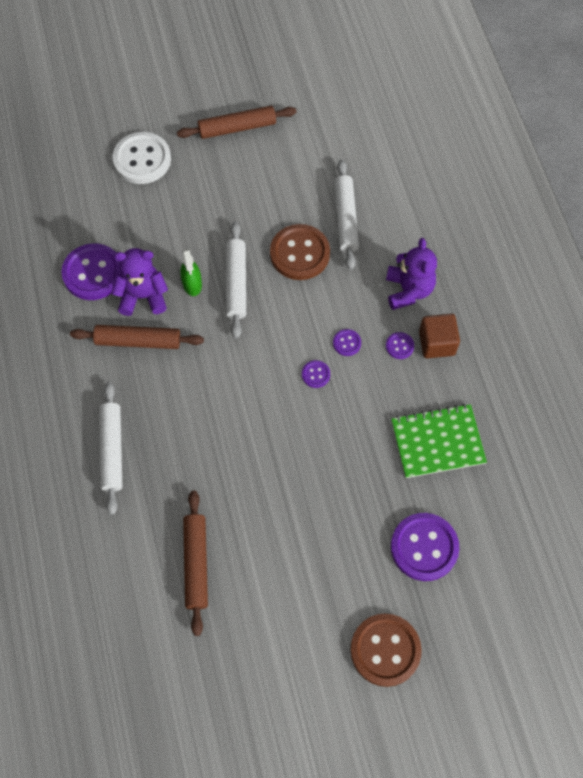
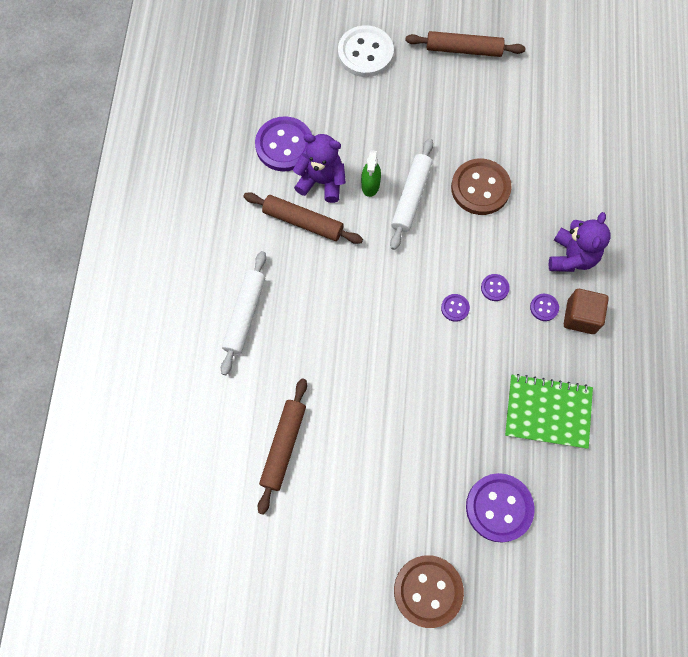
camera: 20 degrees right, 5 degrees up
white rolling pin [334,159,359,270] -> none

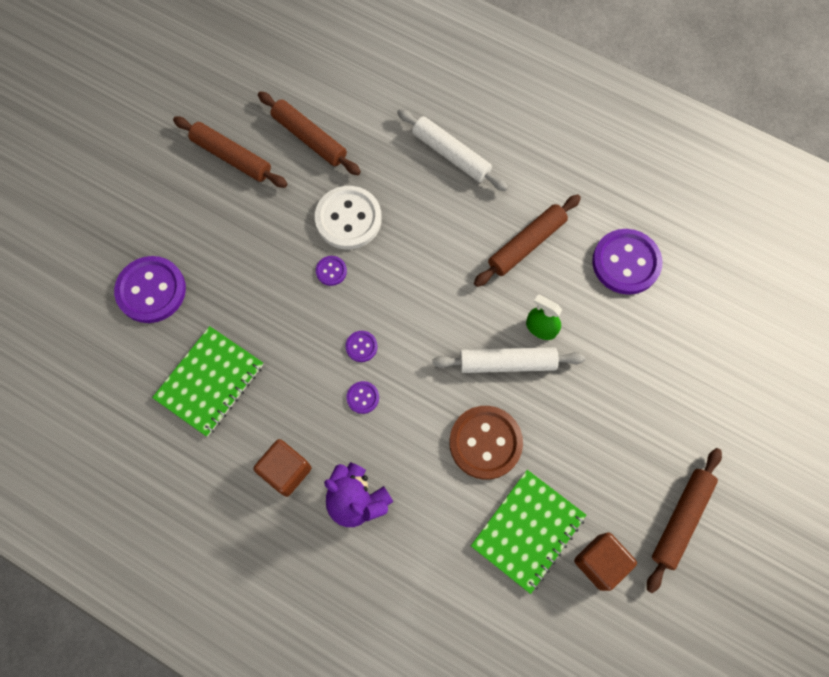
camera: 115 degrees right, 0 degrees up
purple teddy bear [293,134,346,203] -> none
white button [338,25,394,77] -> white button moved to [315,186,382,250]
white rolling pin [390,138,433,250] -> white rolling pin turned 45 degrees counterclockwise [433,347,585,373]
brown button [394,555,464,628] -> none
purple button [530,294,559,321] -> purple button moved to [316,256,347,286]
none -> brown rolling pin [173,117,287,188]
none -> green notebook [471,470,586,594]
none -> brown cube [574,532,637,591]

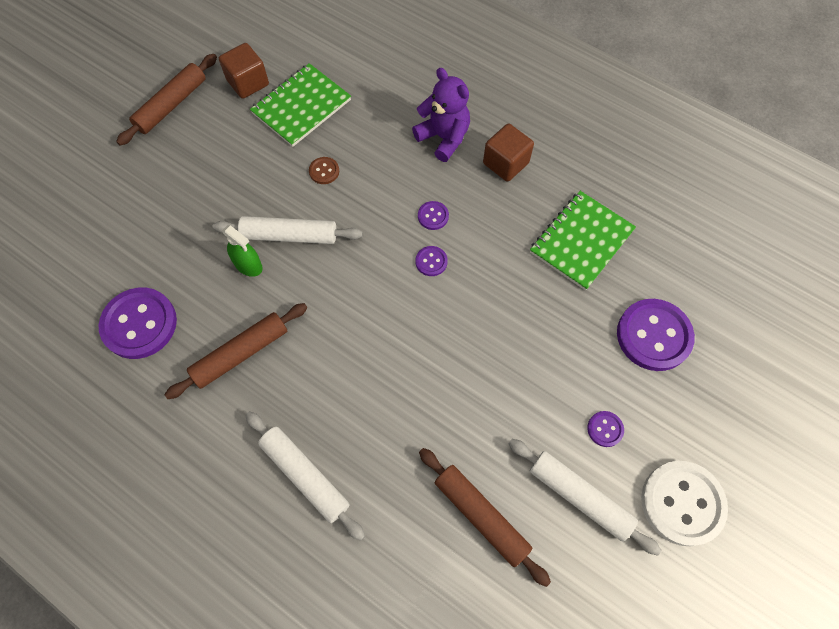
camera: 175 degrees left, 5 degrees down
brown rolling pin [173,117,287,188] -> white rolling pin [509,439,662,556]
white button [315,186,382,250] -> white button moved to [641,461,728,546]
purple button [316,256,347,286] -> purple button moved to [587,411,624,447]
brown button [449,406,523,480] -> brown button [309,157,339,184], size x0.45

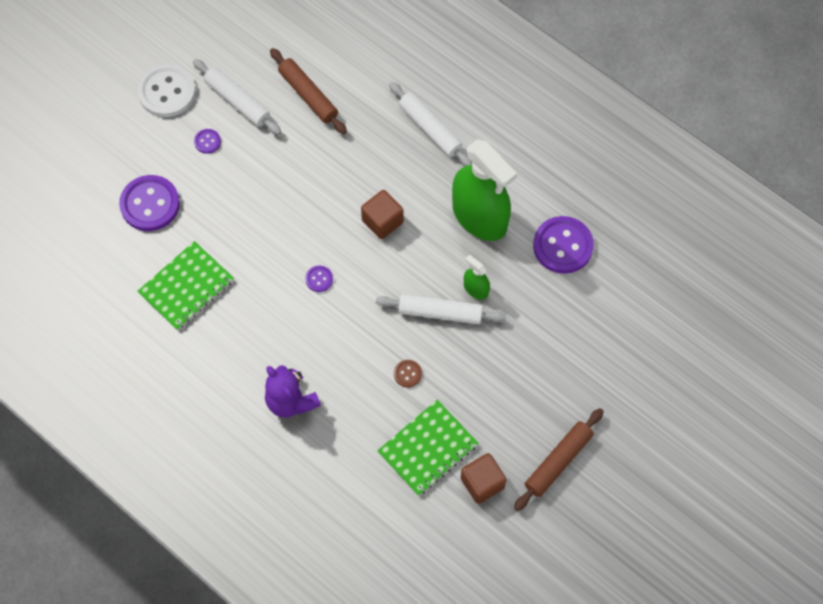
camera: 175 degrees left, 0 degrees up
brown rolling pin [164,303,307,399] -> green spray bottle [452,139,517,241]
purple button [418,201,449,230] -> none
brown cube [483,124,534,182] -> brown cube moved to [361,190,404,239]

